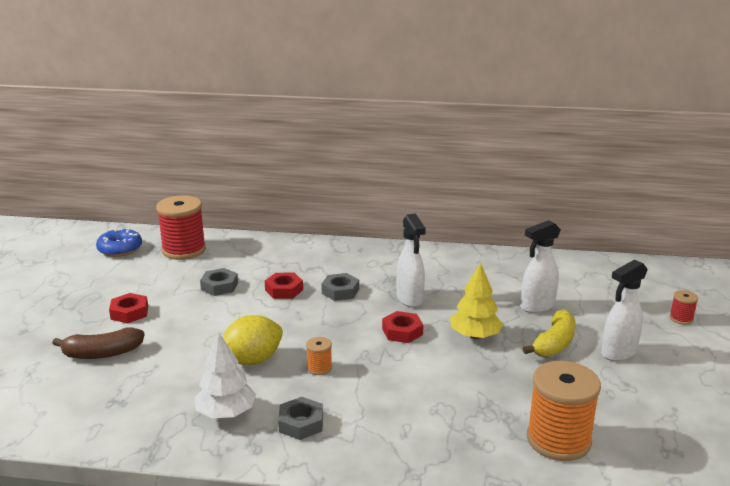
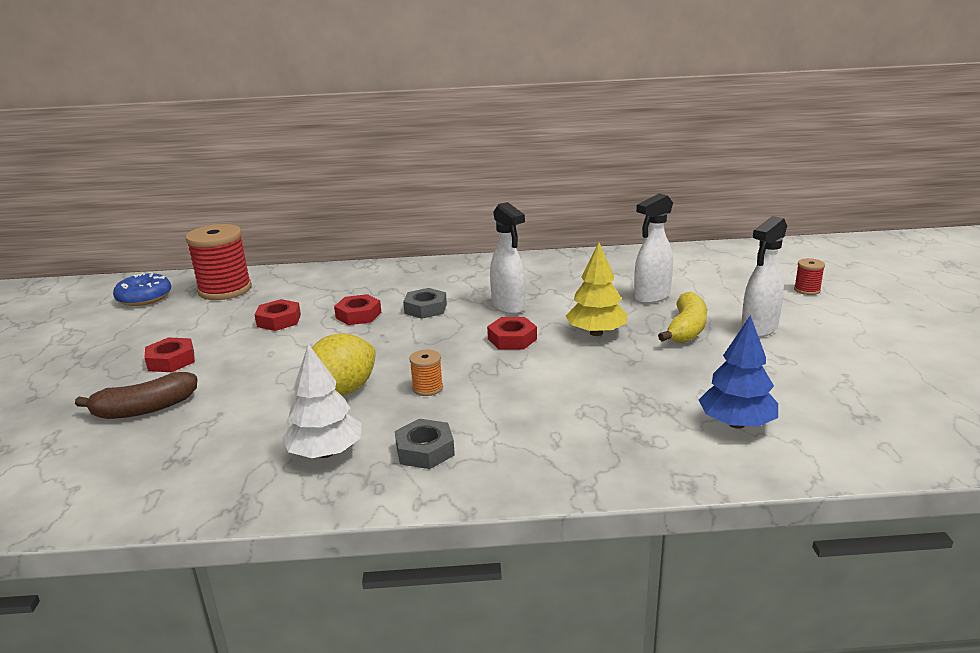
camera: 10 degrees left, 0 degrees up
grey nut [200,268,238,296] -> red nut [255,299,301,331]
orange spool [527,361,601,461] -> blue tree [699,315,778,429]

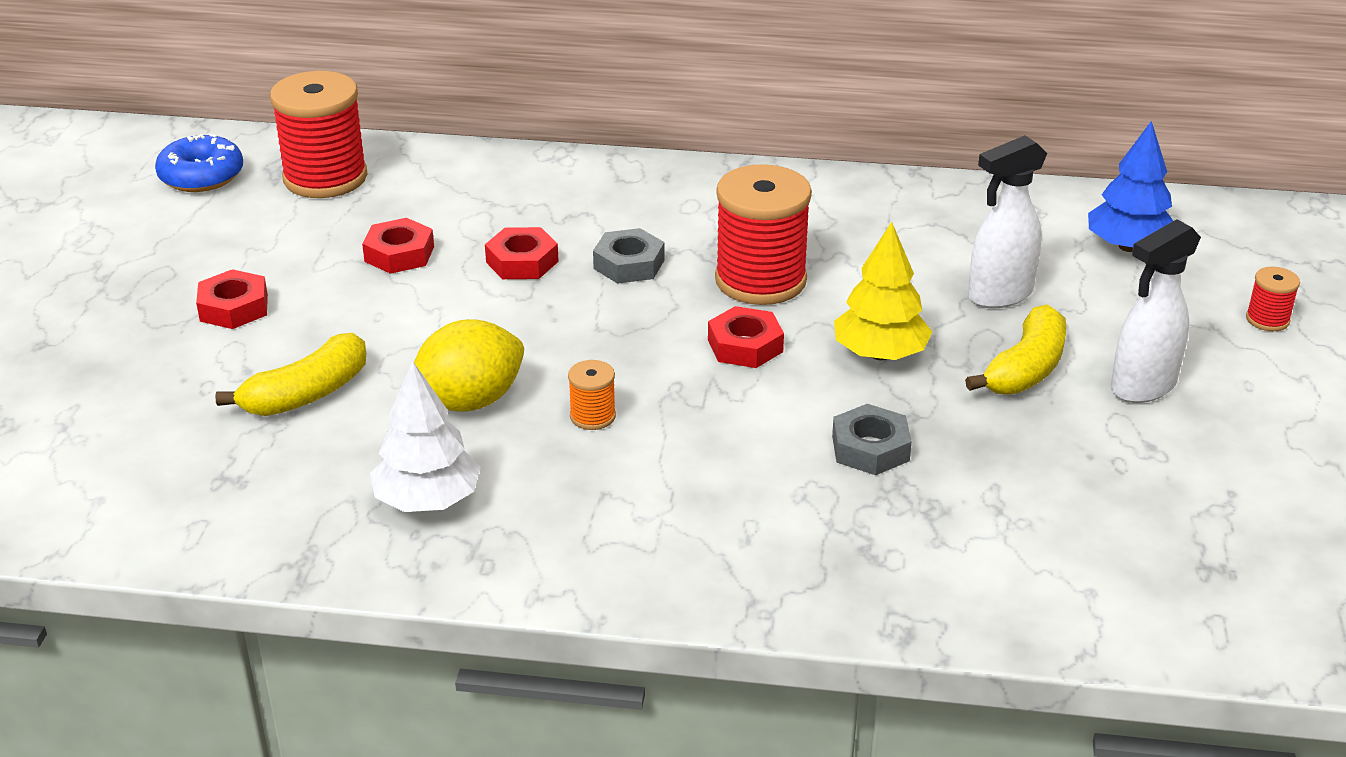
camera: 10 degrees right, 10 degrees up
brown banana [75,372,197,419] -> none
grey nut [395,419,455,469] -> grey nut moved to [832,404,912,475]
white spray bottle [490,202,525,314] -> red spool [715,164,812,305]
blue tree [699,315,778,429] -> blue tree moved to [1088,121,1173,252]
none -> yellow banana [215,333,366,416]

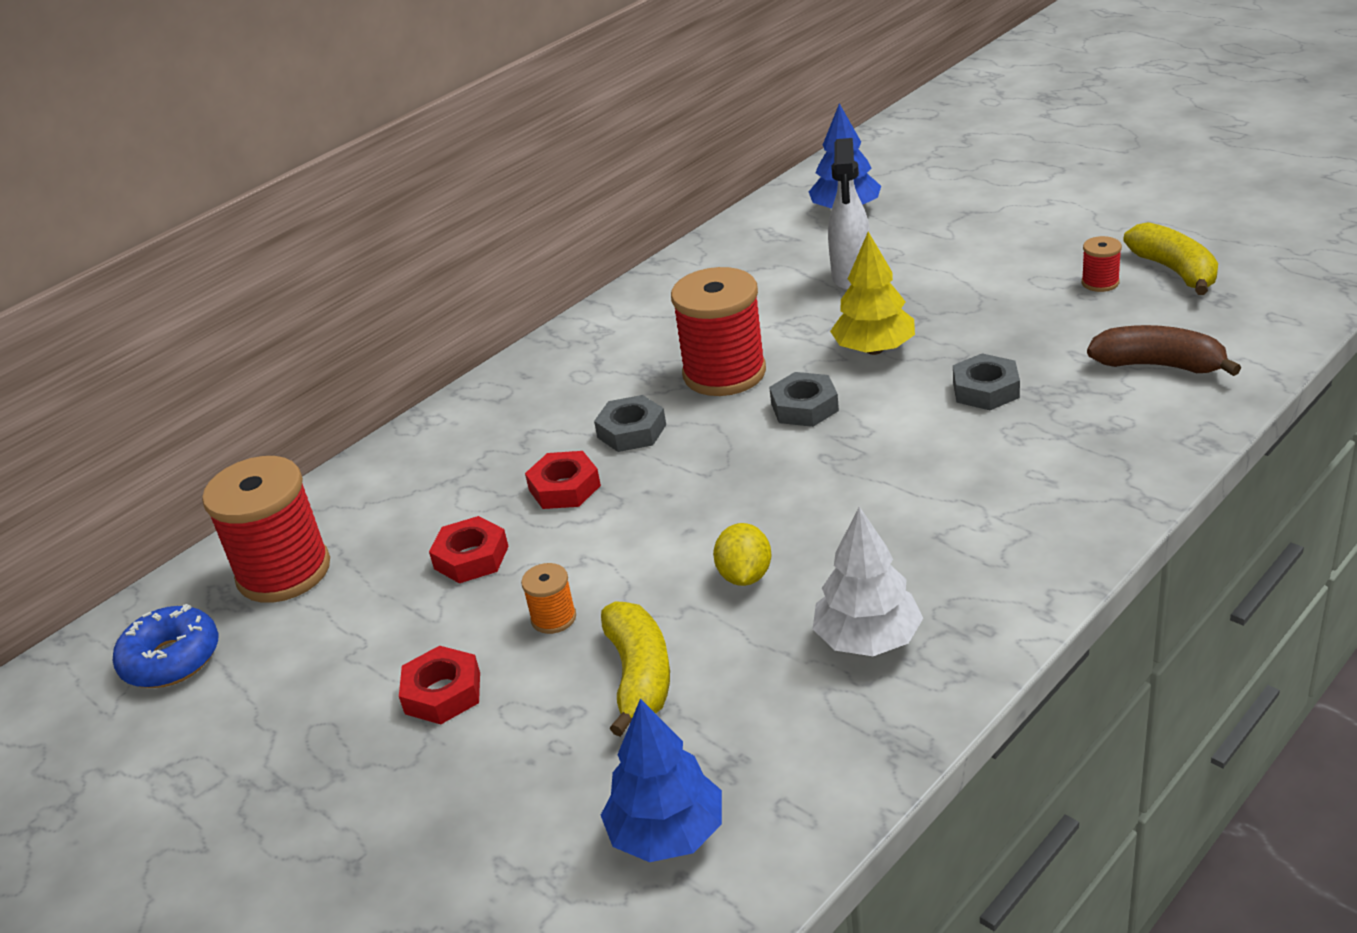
camera: 50 degrees left, 0 degrees up
yellow lemon [414,319,524,412] -> yellow lemon [713,523,772,586], size x0.64
orange spool [568,360,616,430] -> orange spool moved to [521,563,576,634]
red nut [708,306,784,368] -> grey nut [769,372,839,427]
yellow banana [965,304,1067,395] -> yellow banana moved to [1123,222,1218,295]
white spray bottle [1111,219,1201,403] -> none
red spool [1246,267,1300,331] -> red spool moved to [1082,236,1122,292]
none -> blue tree [601,699,722,862]
none -> brown banana [1087,325,1241,376]

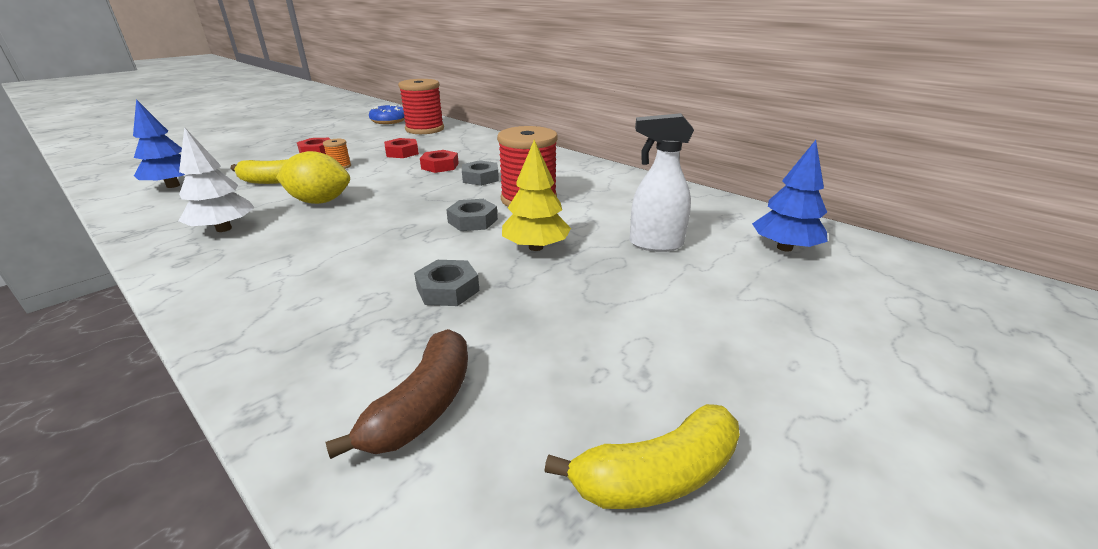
camera: 85 degrees right, 5 degrees down
yellow lemon [713,523,772,586] -> yellow lemon [276,151,350,204], size x1.56
red spool [1082,236,1122,292] -> none

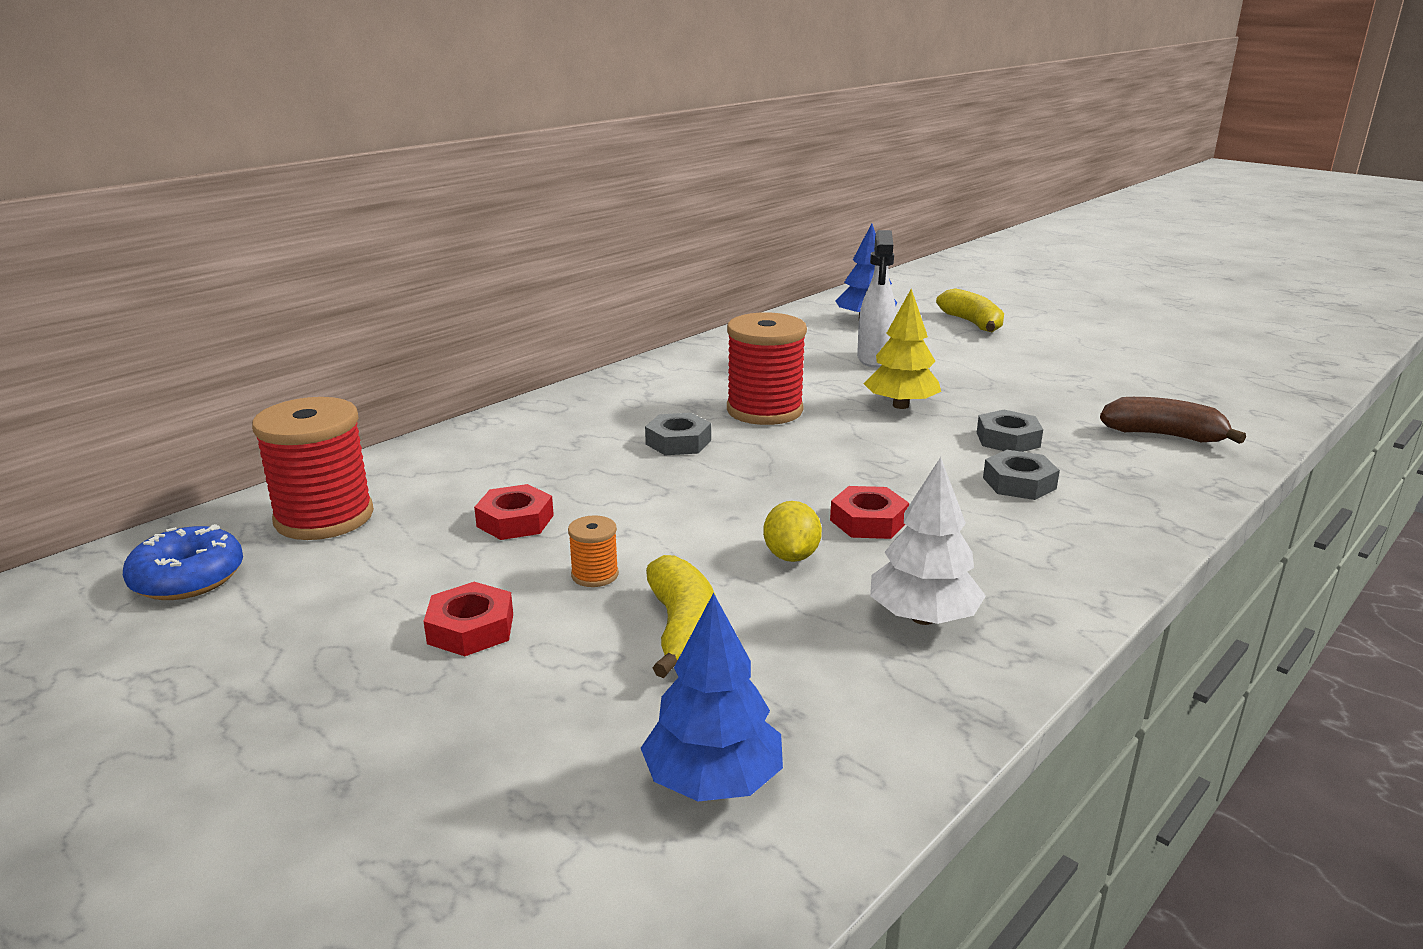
camera: 90 degrees left, 5 degrees down
yellow lemon [276,151,350,204] -> yellow lemon [763,501,822,562], size x0.64
red nut [420,150,459,173] -> red nut moved to [830,486,909,539]
grey nut [446,199,498,231] -> grey nut moved to [983,450,1060,500]
yellow banana [544,404,740,509] -> yellow banana moved to [936,288,1004,332]

